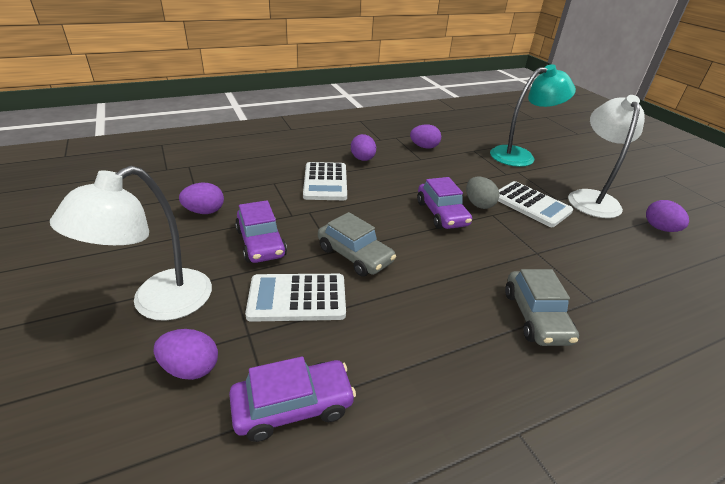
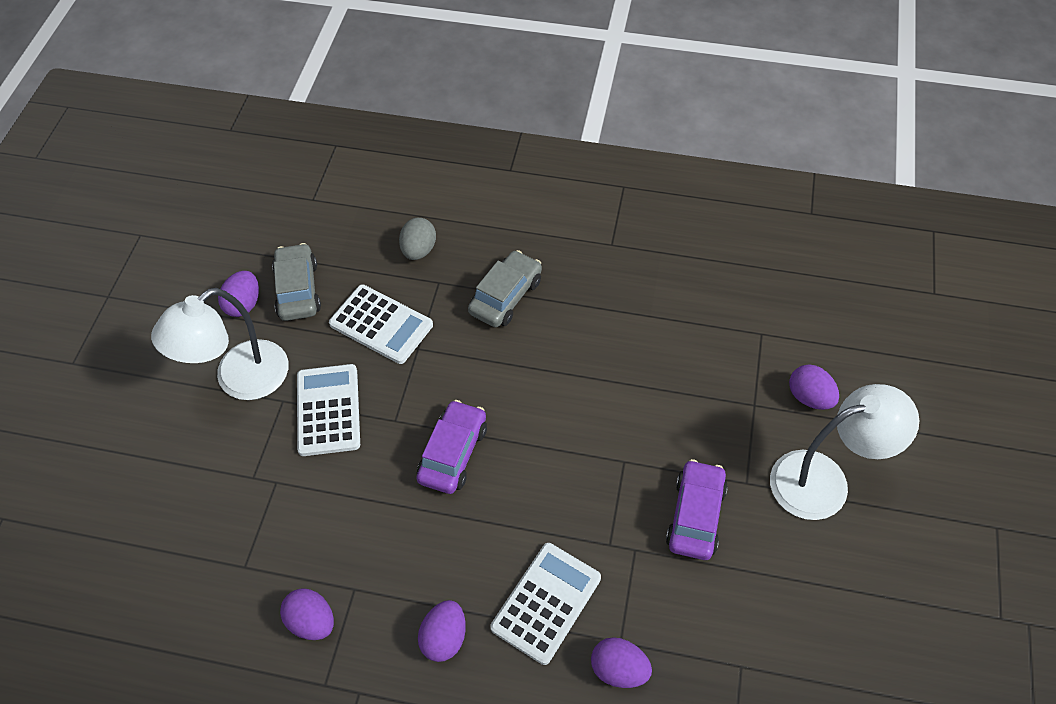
camera: 140 degrees left, 20 degrees up
purple egg [179,183,224,214] -> purple egg moved to [591,637,652,688]
purple car [229,356,356,442] -> none
white calculator [245,274,346,322] -> white calculator moved to [329,284,433,364]
grey car [318,212,396,277] -> grey car moved to [272,243,321,321]
grey egg [466,177,499,209] -> grey egg moved to [399,218,436,260]
turquoise lamp [490,64,576,167] -> none

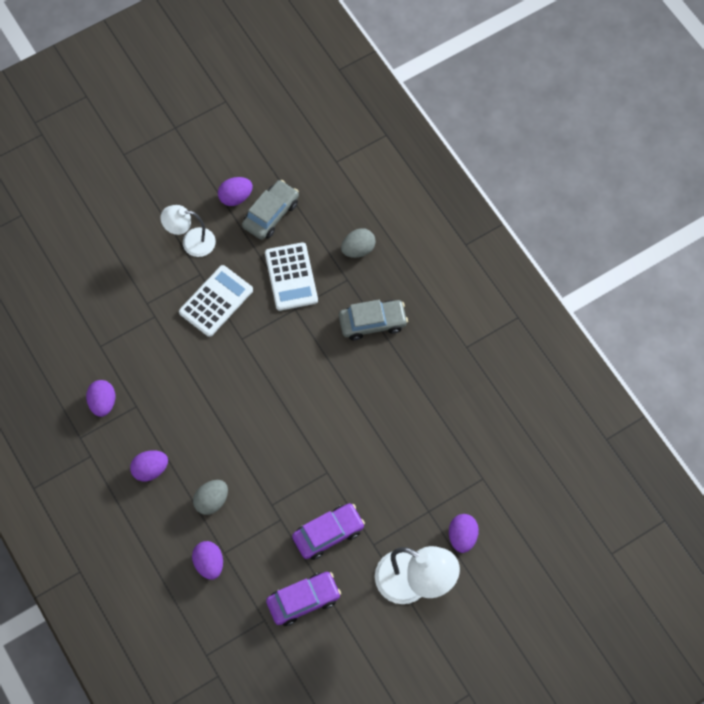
camera: 45 degrees right, 10 degrees up
white lamp [151,288,289,400] -> white lamp [161,205,216,257], size x0.65
purple car [416,400,487,494] -> purple car moved to [266,572,341,626]
white calculator [490,543,601,665] -> grey egg [193,480,228,515]

